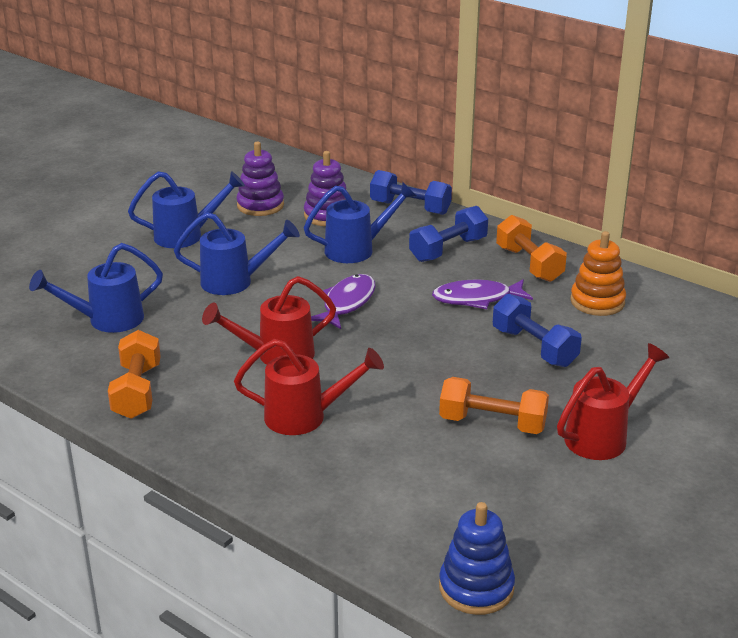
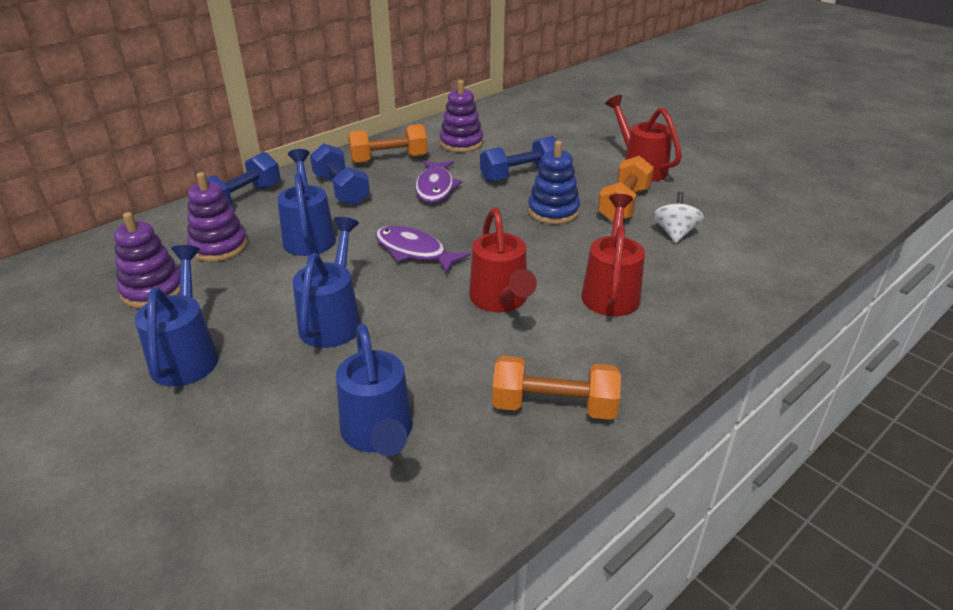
camera: 80 degrees left, 5 degrees up
blue stacking toy [439,502,515,615] -> blue stacking toy moved to [528,141,580,224]
orange stacking toy [570,231,626,316] -> purple stacking toy [440,80,483,152]
none -> white spinning top [653,191,704,243]

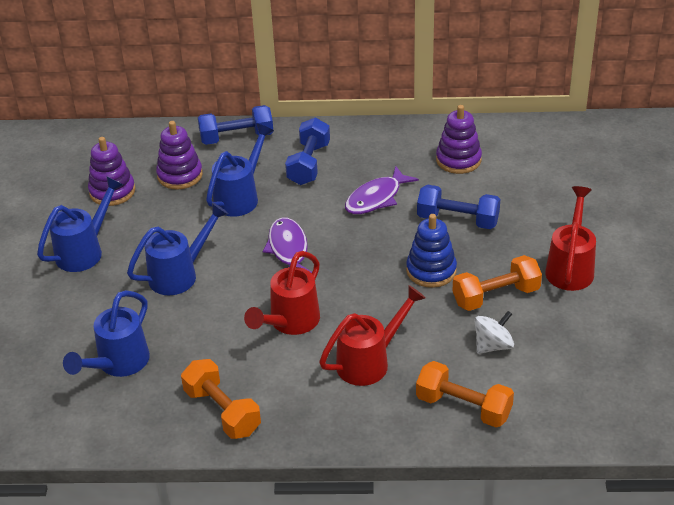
camera: 45 degrees right, 5 degrees up
orange dumbbell [348,124,428,163] -> orange dumbbell moved to [416,361,514,427]

